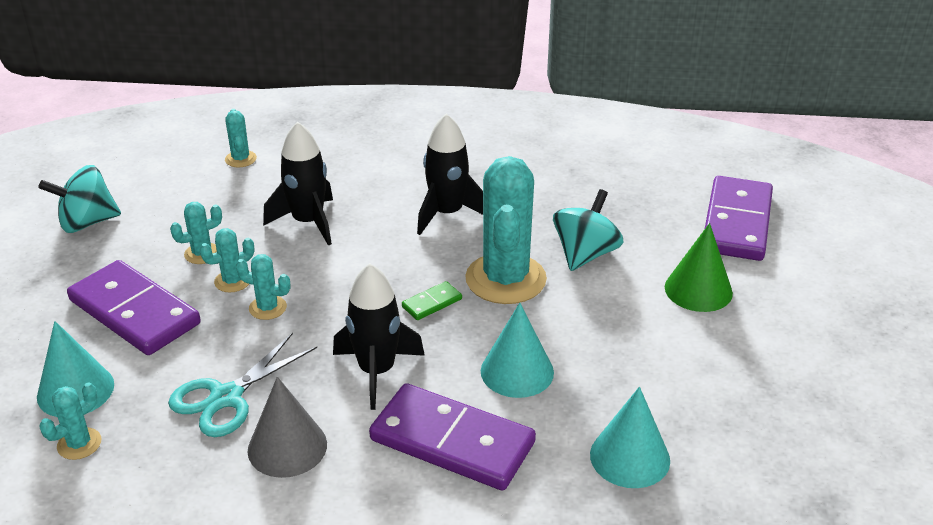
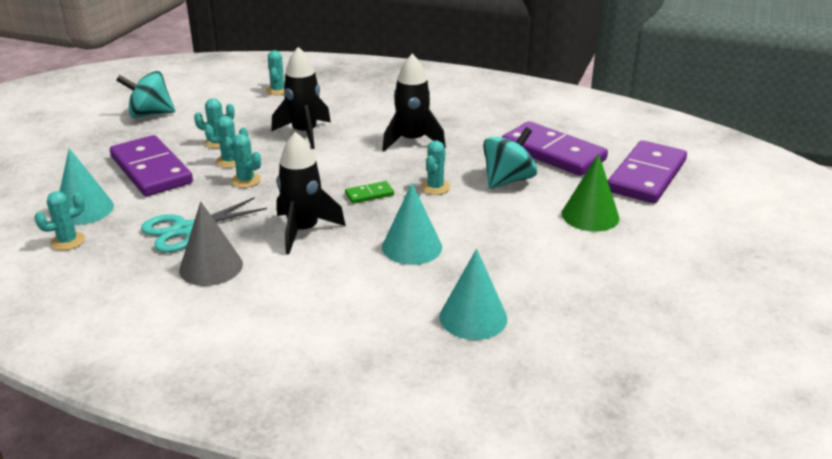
camera: 15 degrees right, 5 degrees down
purple domino [369,383,536,491] -> purple domino moved to [502,121,608,176]
turquoise cactus [465,156,547,304] -> turquoise cactus [421,141,450,195], size x0.45

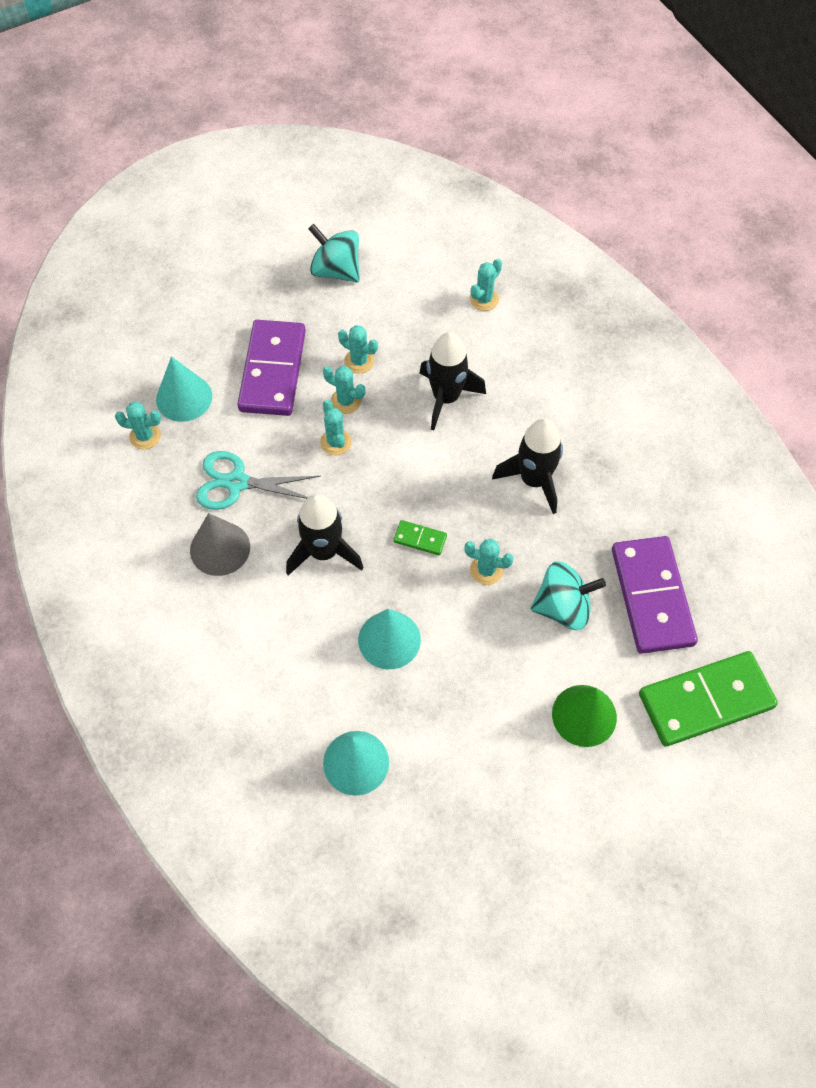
camera: 40 degrees right, 30 degrees up
turquoise cactus [421,141,450,195] -> turquoise cactus turned 45 degrees clockwise [464,539,514,585]
purple domino [608,140,687,204] -> green domino [639,651,778,746]

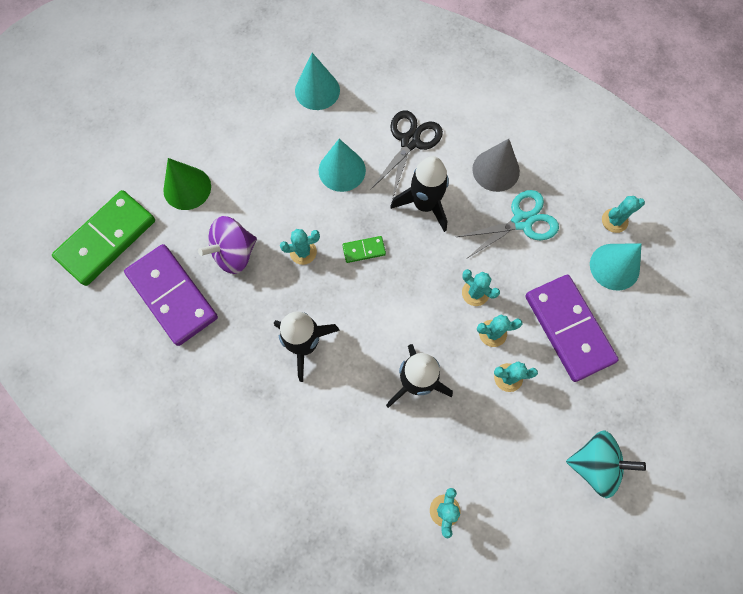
camera: 150 degrees right, 10 degrees up
turquoise spinning top [531,561,606,630] -> purple spinning top [198,216,257,274]
none -> black scissors [371,110,443,197]

